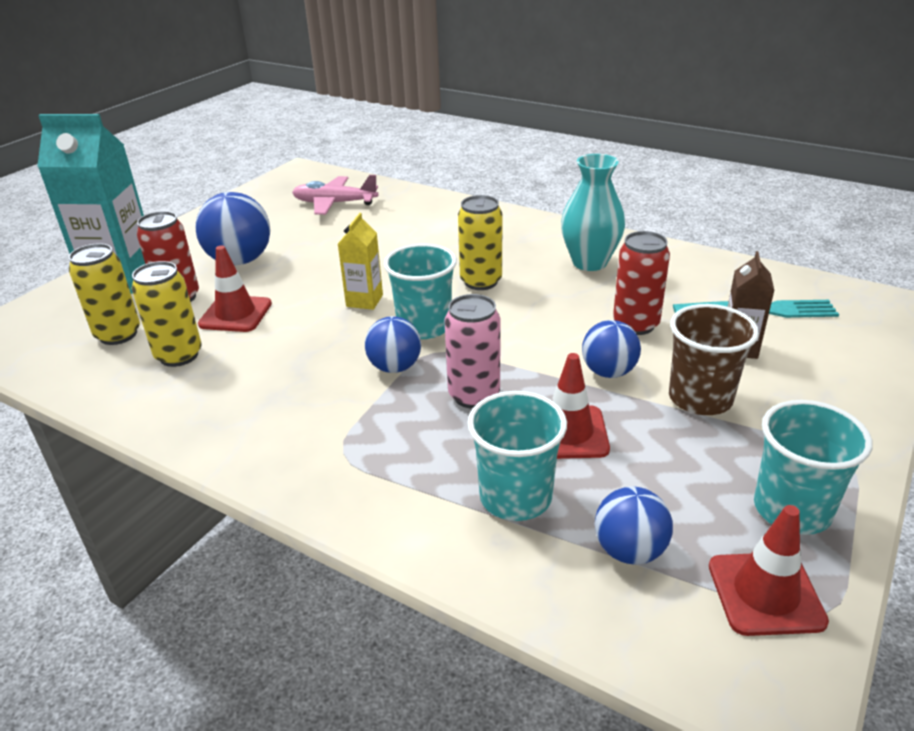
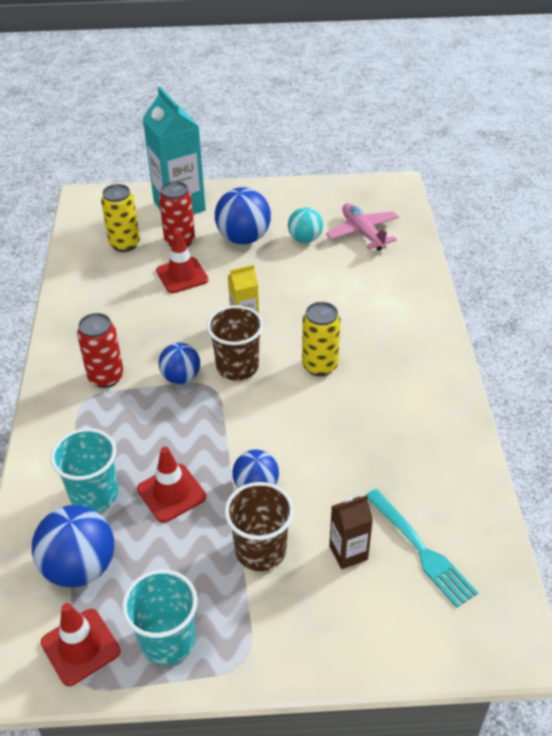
camera: 55 degrees right, 10 degrees up
yellow can [132,261,202,367] -> none
turquoise cup [384,244,457,339] -> brown cup [207,305,264,381]
pink can [444,294,500,409] -> none
turquoise vase [561,154,625,271] -> none
blue ball [595,487,673,564] -> blue ball [32,505,114,587], size x1.59
red can [613,231,670,335] -> red can moved to [77,313,124,388]
none -> turquoise ball [288,207,323,243]

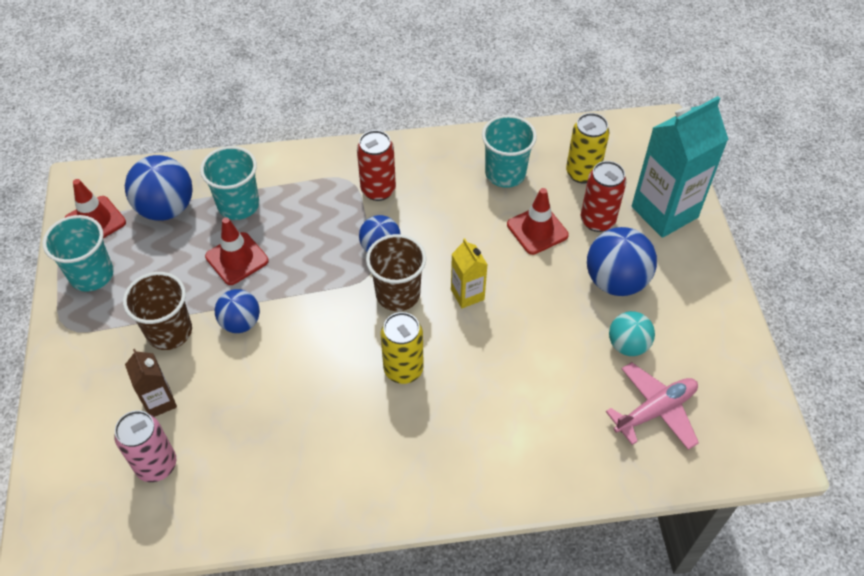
camera: 85 degrees right, 10 degrees up
turquoise fork [366,489,478,608] -> pink can [114,410,176,482]
none -> turquoise cup [482,115,537,188]

